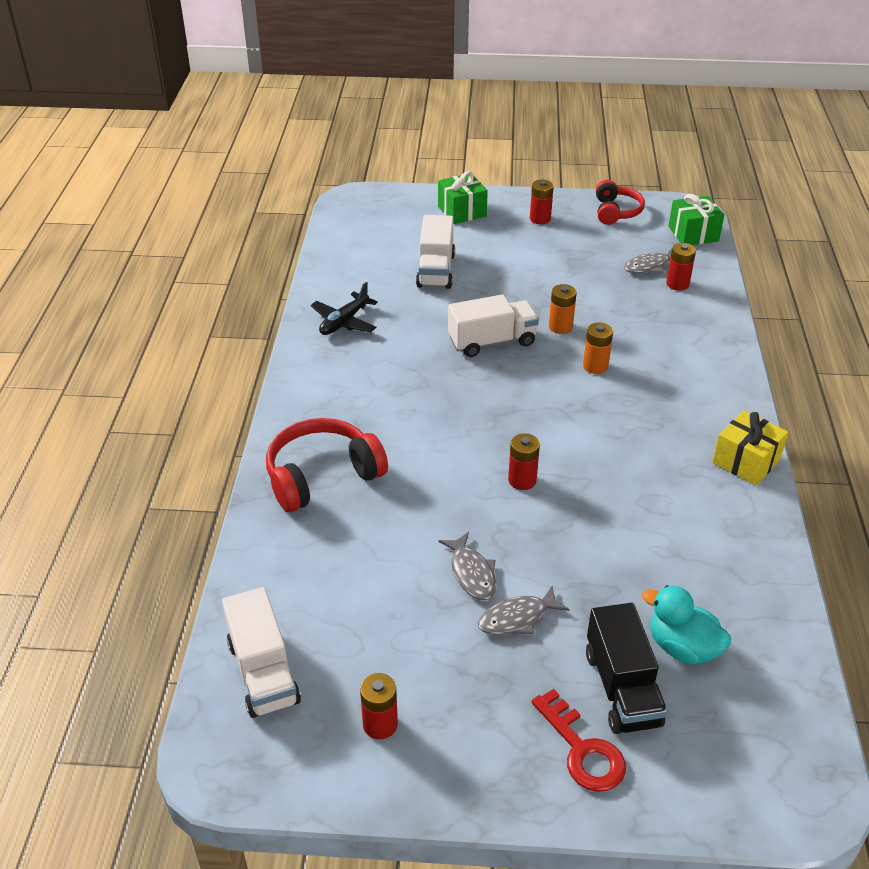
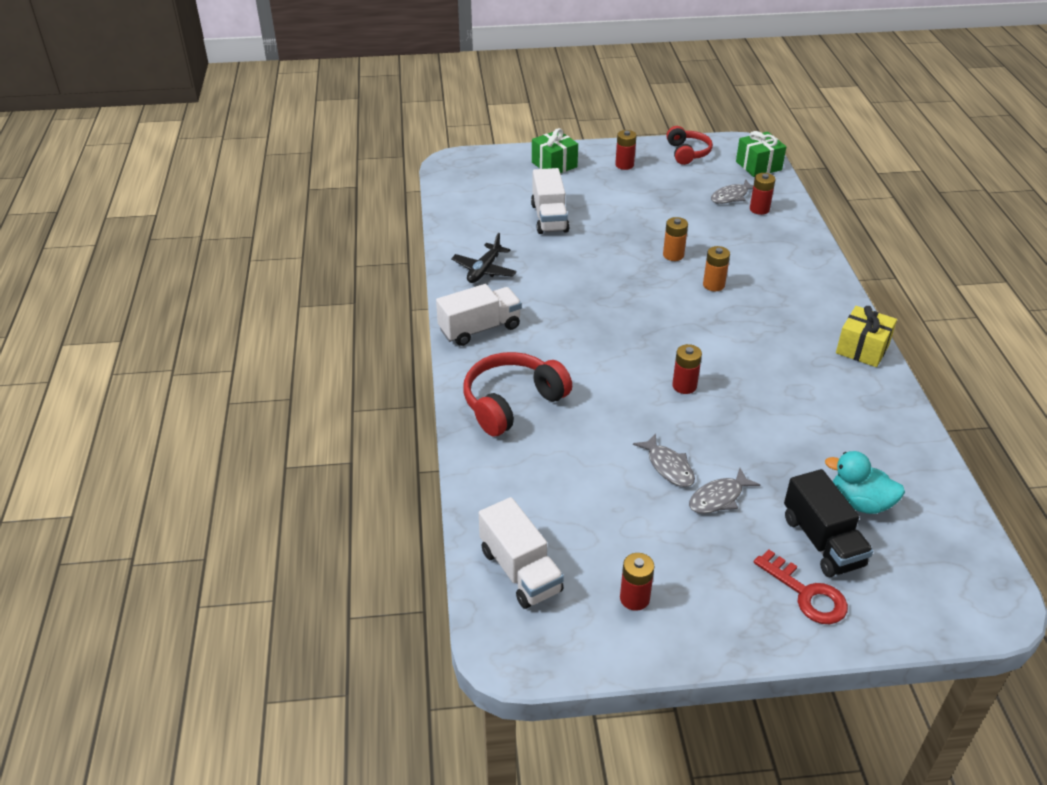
camera: 10 degrees left, 0 degrees up
white truck [448,294,539,357] -> white truck moved to [436,284,522,346]

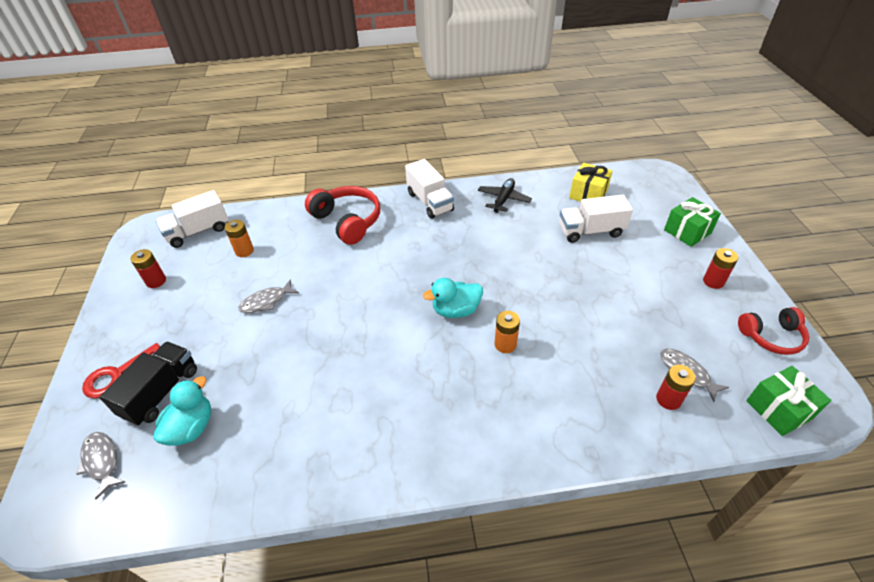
camera: 90 degrees right, 5 degrees up
black plane [451,233,517,283] -> black plane turned 90 degrees clockwise [478,178,532,213]
orange battery [663,217,688,261] -> orange battery moved to [225,220,254,257]
red battery [672,344,702,394] -> none
grey fish [689,468,760,514] -> grey fish moved to [76,432,125,500]
black truck [784,469,873,577] -> black truck turned 135 degrees clockwise [99,342,197,426]
yellow gift [836,306,897,367] -> yellow gift moved to [569,163,613,202]
none -> turquoise duck [423,278,483,318]

